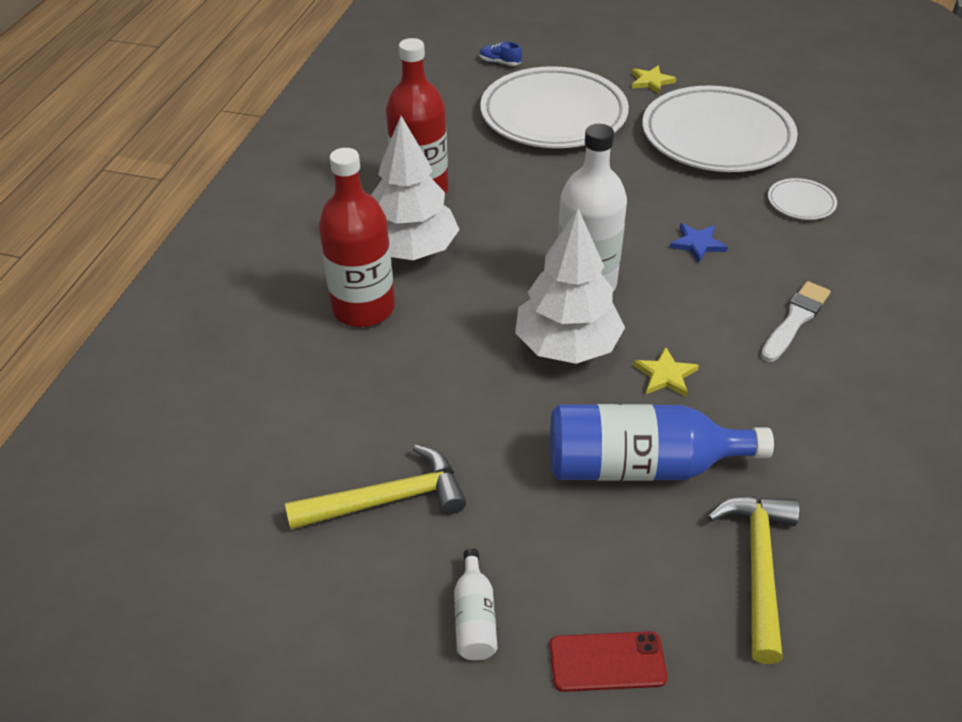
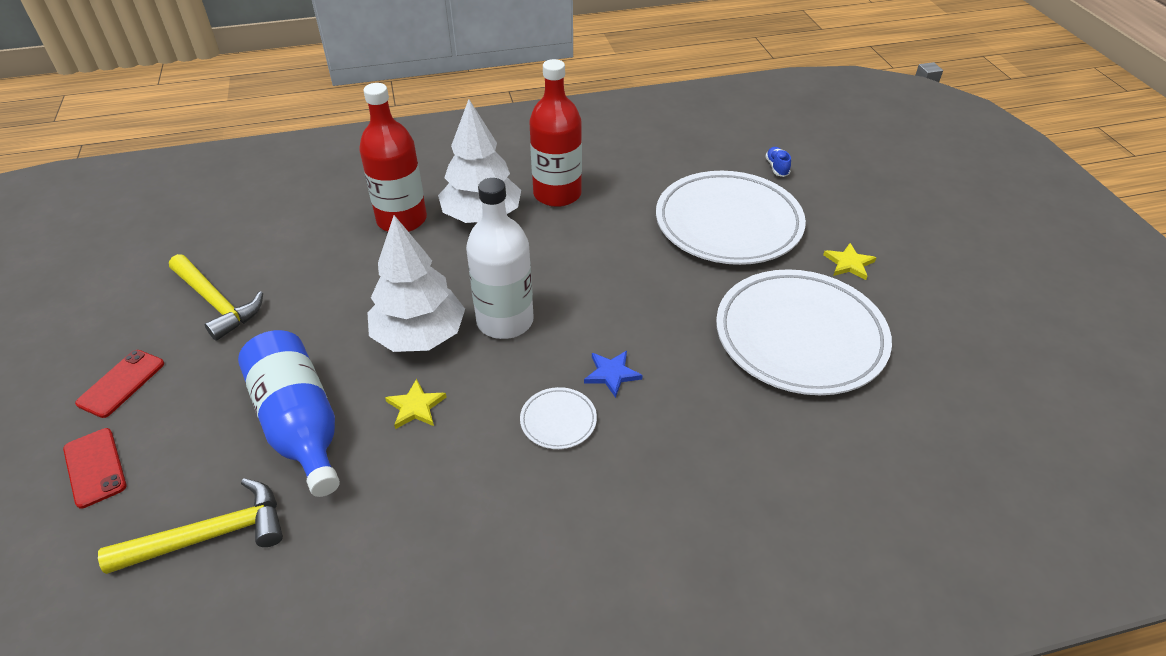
camera: 60 degrees right, 0 degrees up
white bottle [454,548,497,661] -> red phone [75,350,164,418]
white brush [761,281,831,362] -> none
white plate [768,178,837,220] -> white plate moved to [520,387,597,449]

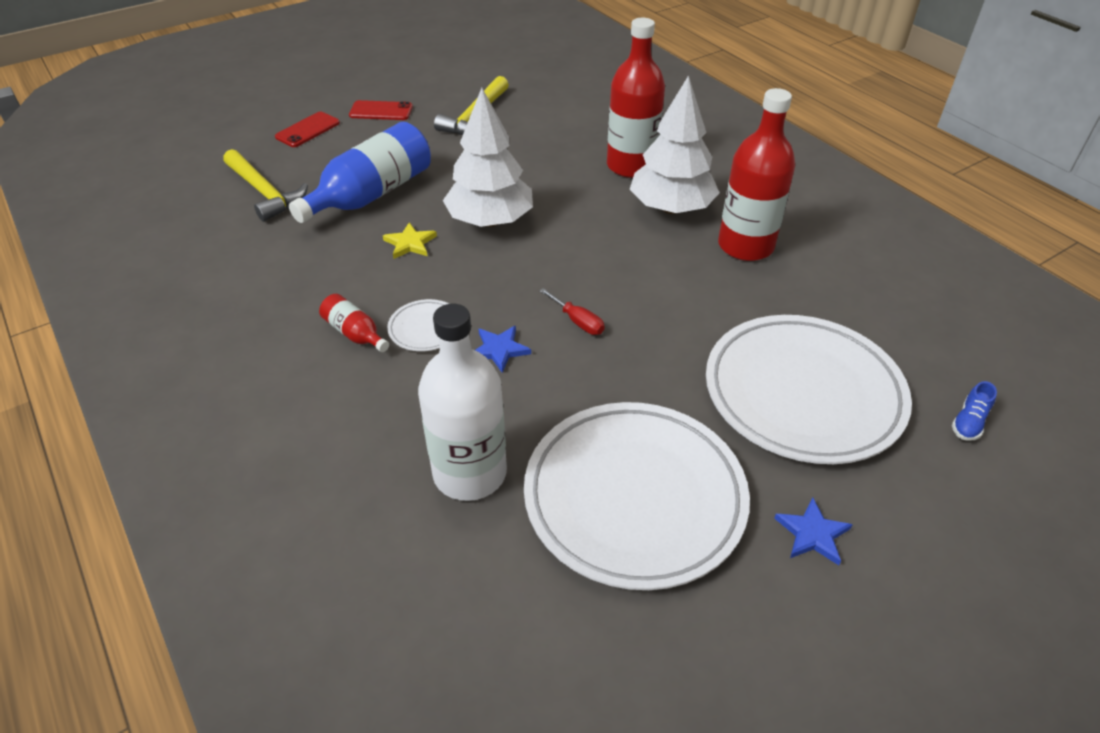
camera: 70 degrees right, 0 degrees up
white bottle [466,178,534,339] -> white bottle moved to [418,304,507,501]
blue shoe [765,147,791,177] -> blue shoe turned 150 degrees clockwise [952,381,997,441]
yellow star [823,243,876,280] -> blue star [774,497,853,565]
none -> red bottle [319,294,389,352]
none -> red screwdriver [539,288,605,335]

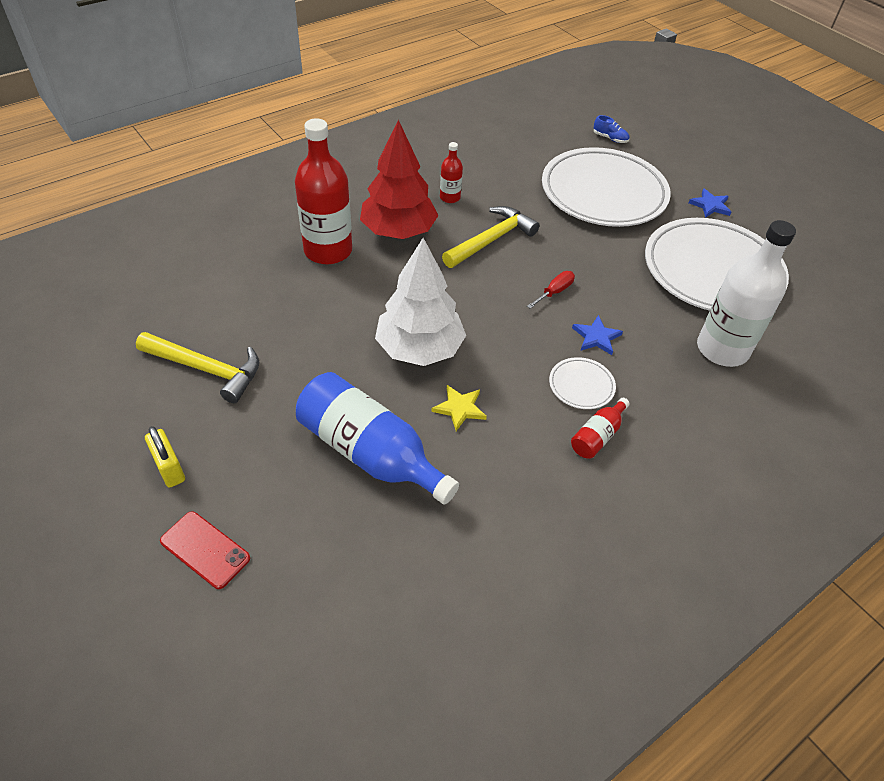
camera: 95 degrees left, 5 degrees up
yellow hammer [223,149,308,222] -> yellow hammer moved to [442,206,539,268]
red phone [349,100,413,120] -> yellow padlock [145,426,185,488]
white tree [629,75,720,214] -> red tree [360,120,439,239]
red bottle [718,88,795,261] -> red bottle [440,142,463,203], size x0.47

